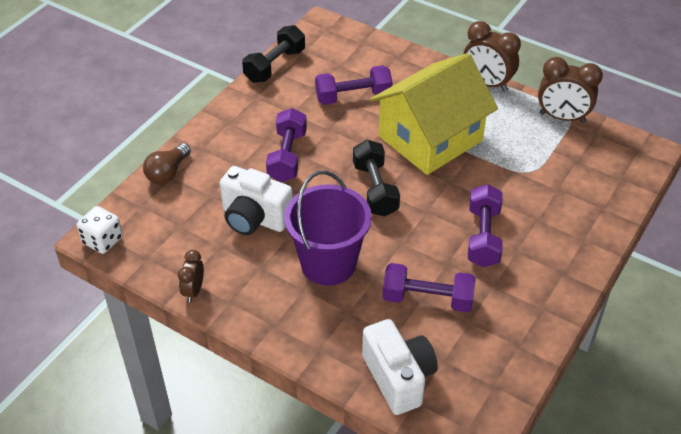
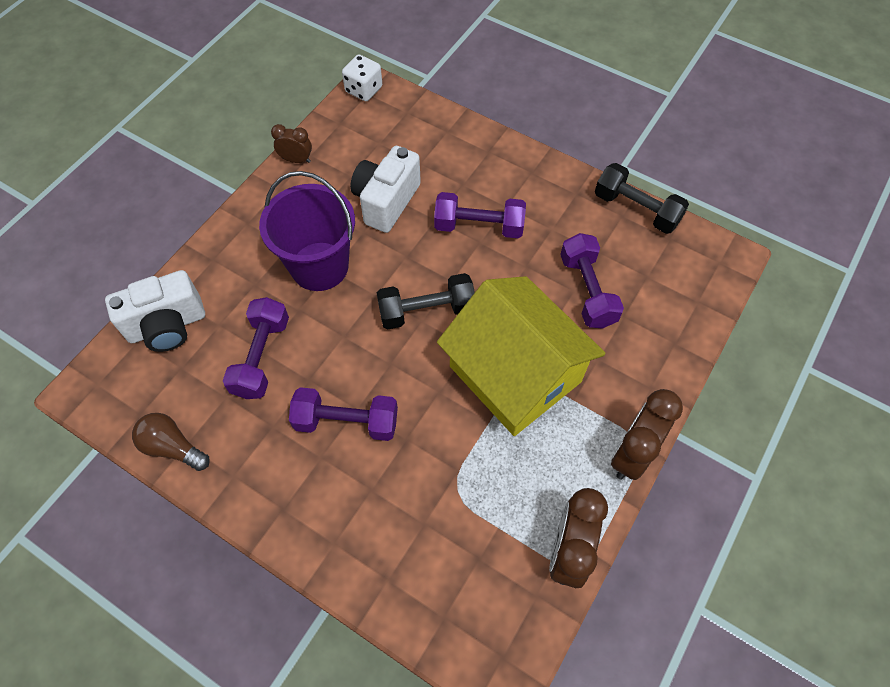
camera: 90 degrees right, 15 degrees up
brown light bulb [143,143,191,185] -> brown light bulb moved to [132,413,210,471]

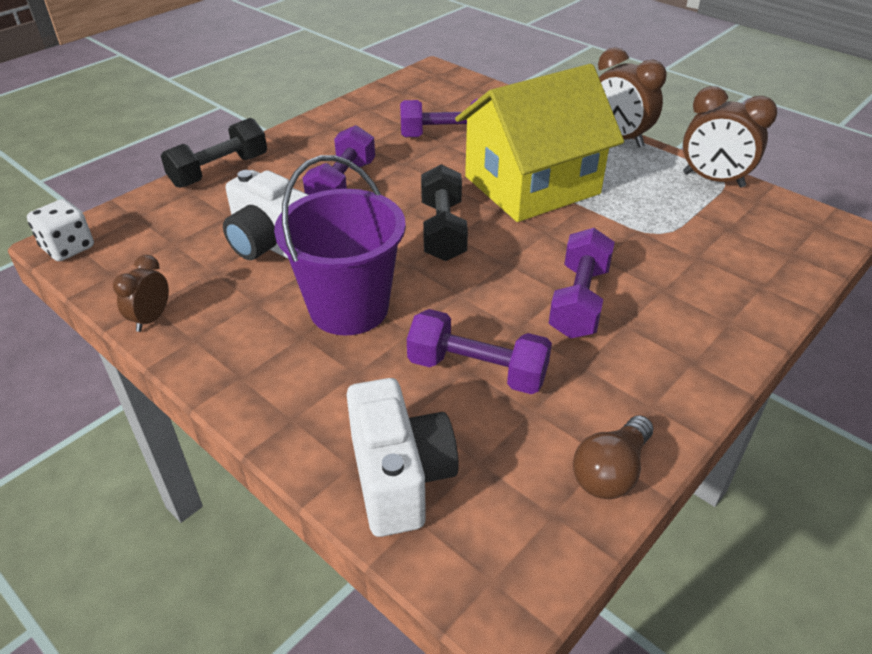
camera: 80 degrees left, 20 degrees down
black dumbbell [595,163,689,234] -> black dumbbell moved to [161,118,267,188]

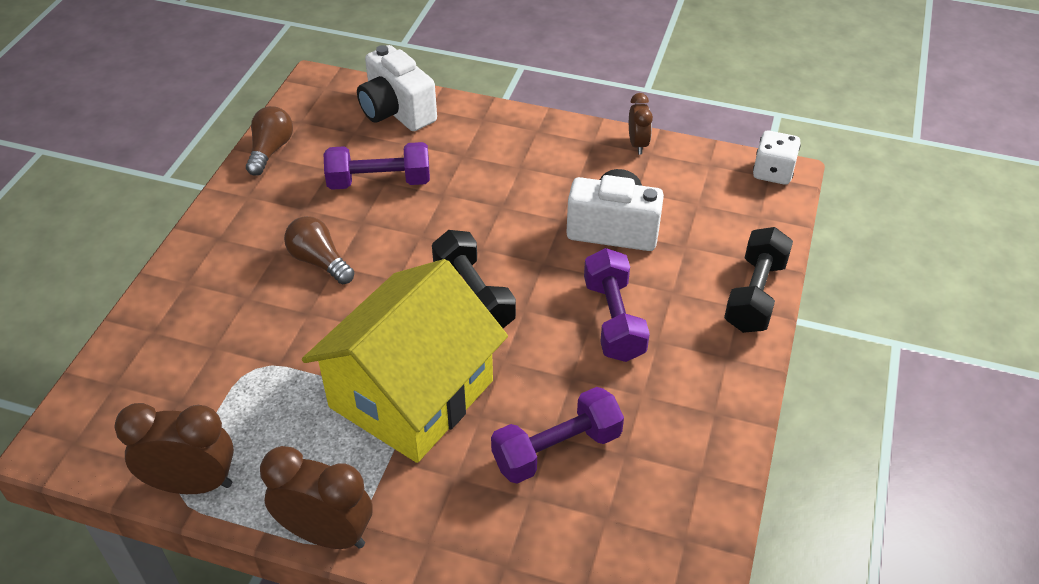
camera: 155 degrees right, 5 degrees up
purple bucket [274,155,406,336] -> none
purple dumbbell [549,228,615,339] -> brown light bulb [284,216,354,285]

